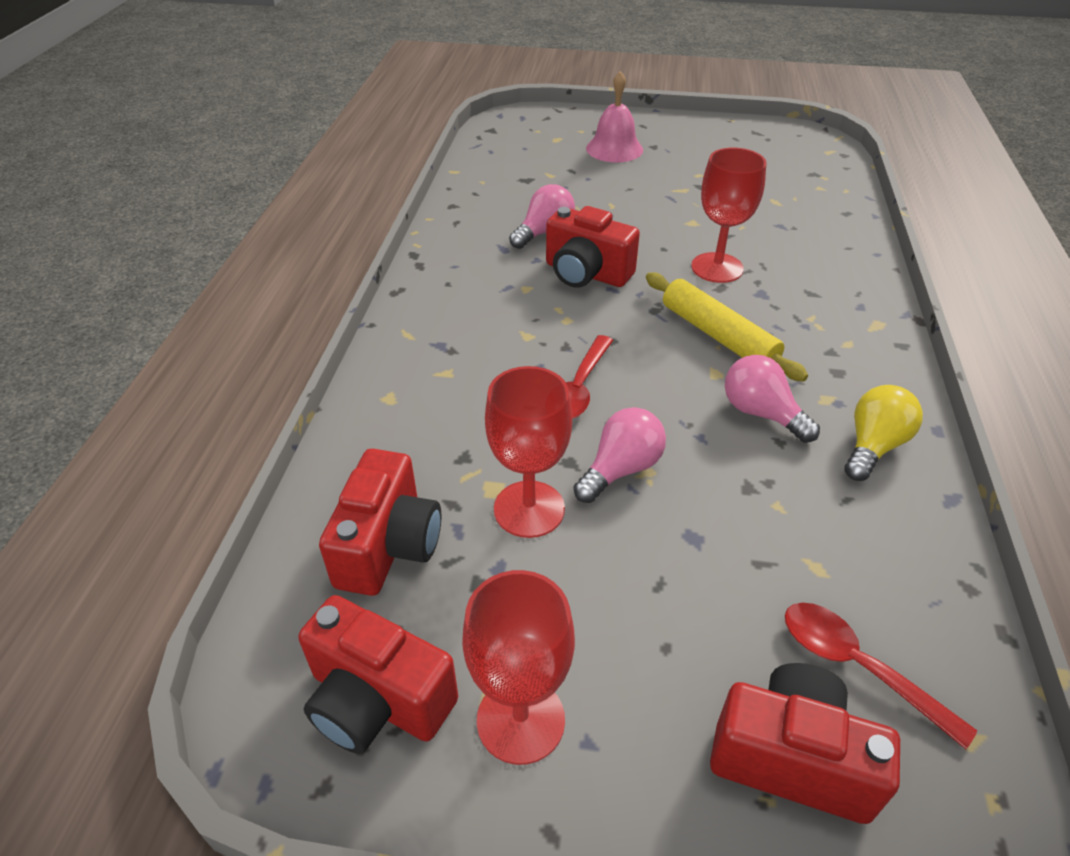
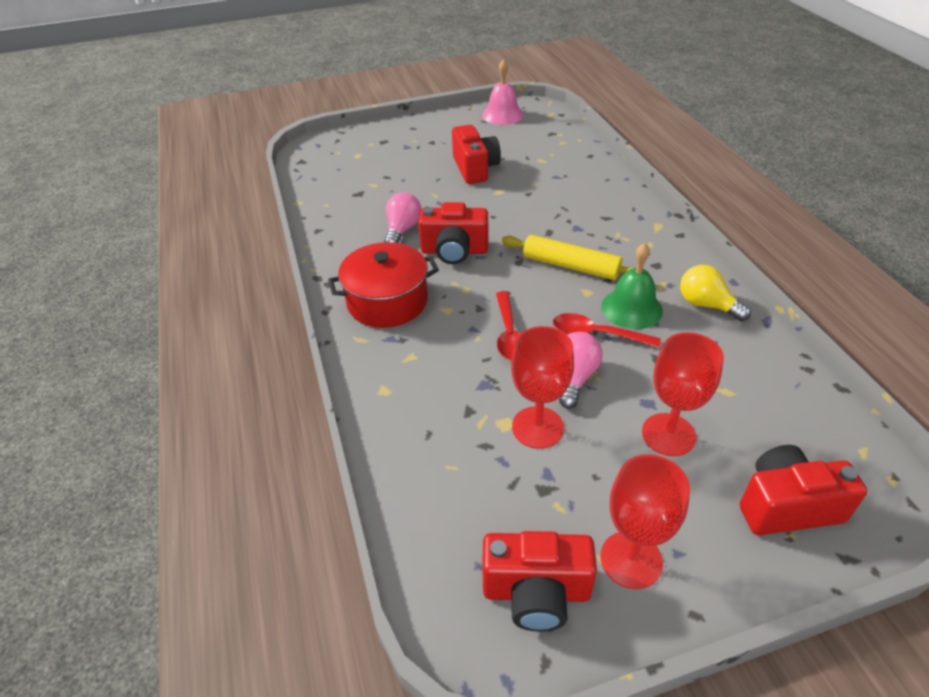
camera: 25 degrees left, 0 degrees up
red camera [319,449,442,596] -> red camera moved to [452,125,501,184]
pink bell [586,71,643,162] -> pink bell moved to [482,59,524,125]
red goblet [691,148,766,283] -> red goblet moved to [642,332,724,456]
pink light bulb [725,355,820,443] -> green bell [601,243,663,329]
red spoon [785,603,977,749] -> red spoon moved to [553,313,661,348]
yellow light bulb [845,385,923,481] -> yellow light bulb turned 60 degrees counterclockwise [680,265,751,321]
none -> red pot [328,242,439,328]

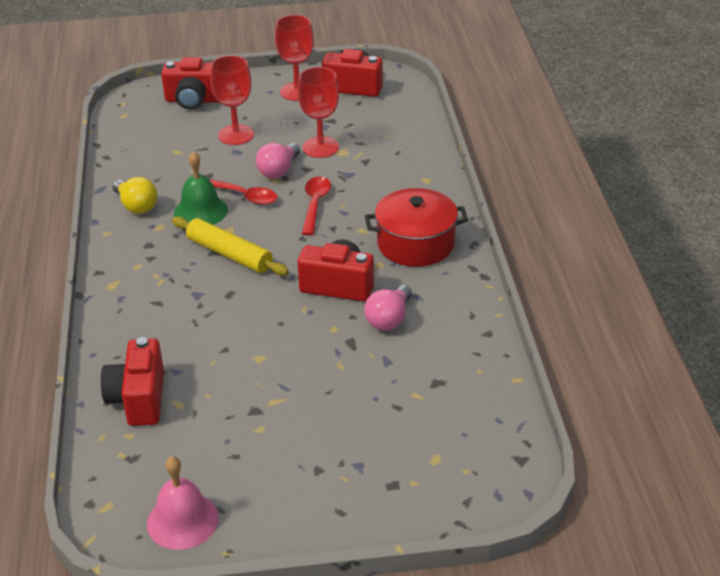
camera: 170 degrees left, 5 degrees down
red camera [452,125,501,184] -> red camera moved to [101,337,164,426]

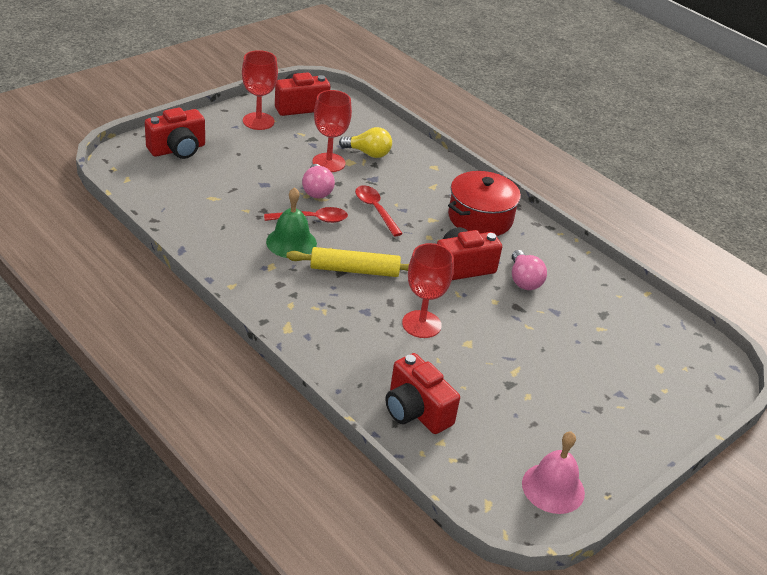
camera: 40 degrees left, 0 degrees up
yellow light bulb [112,177,158,214] -> yellow light bulb moved to [339,127,392,158]
red goblet [210,55,254,145] -> red goblet moved to [402,243,454,338]

